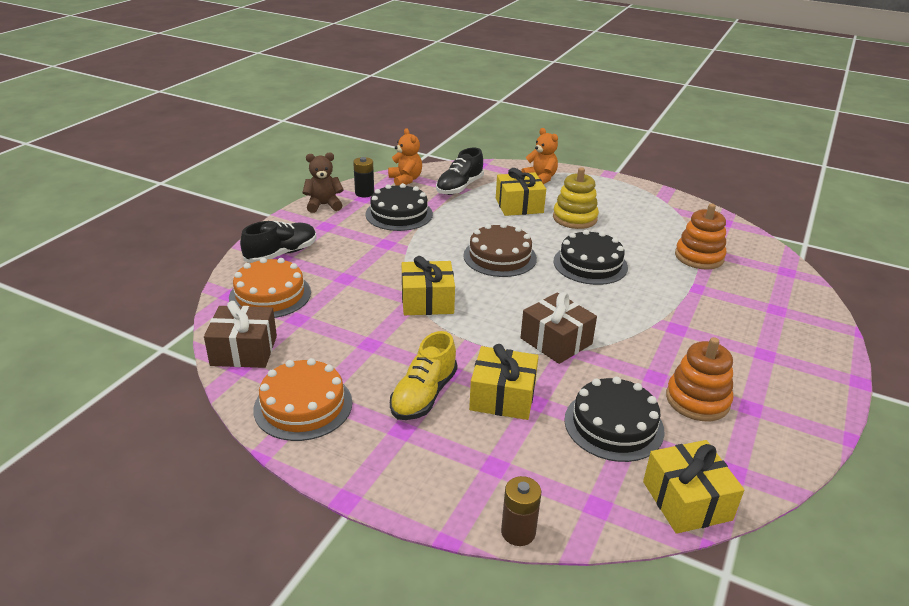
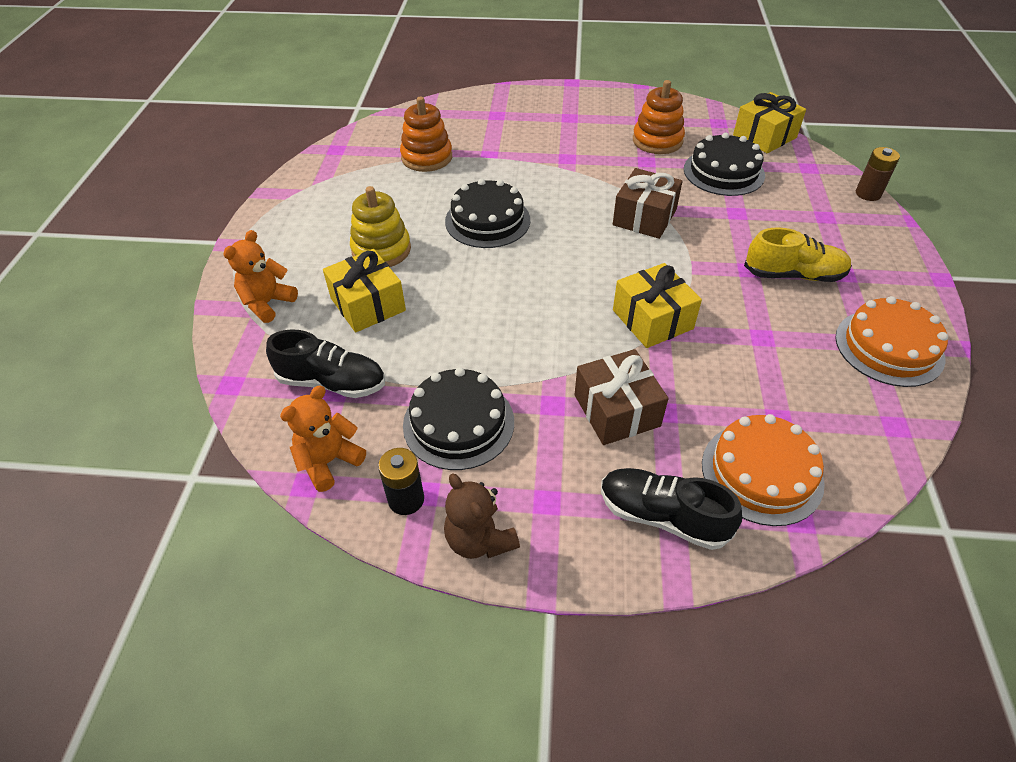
camera: 110 degrees left, 15 degrees up
brown gift [204,301,277,368] -> brown gift moved to [574,349,669,445]
brown cake [463,223,537,277] -> none
yellow gift [469,344,539,420] -> none

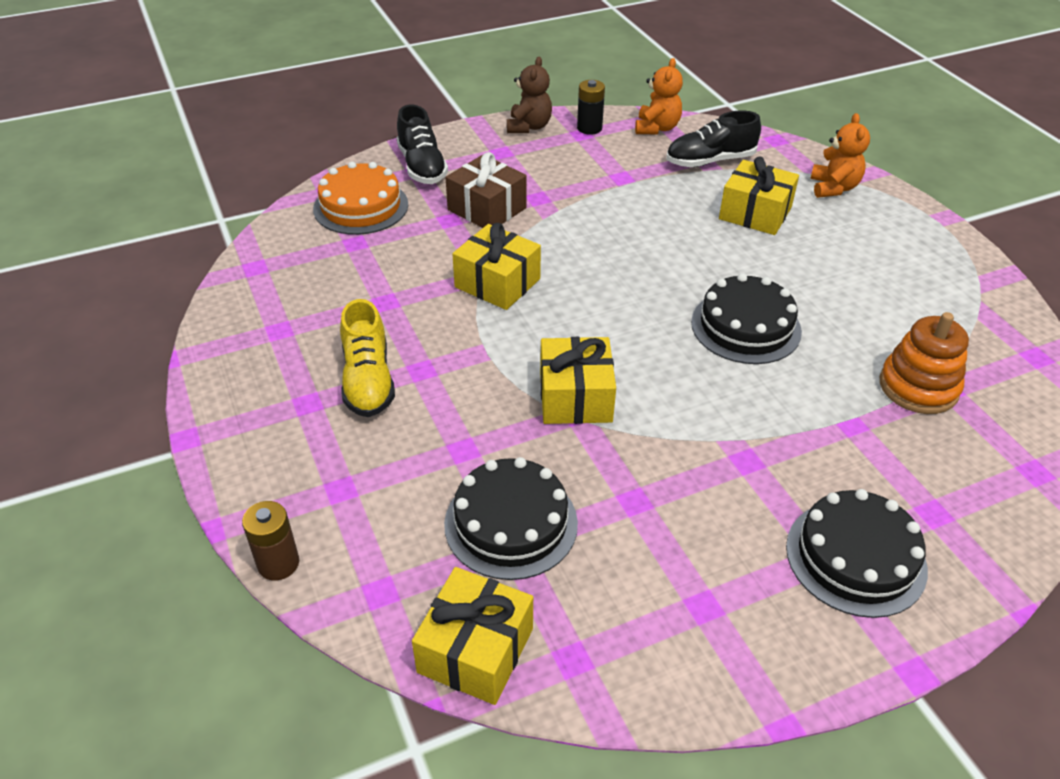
camera: 150 degrees right, 5 degrees down
yellow stacking toy [350,186,411,267] -> none
black cake [403,367,514,470] -> black cake moved to [786,489,928,618]
brown teddy bear [444,474,520,559] -> brown teddy bear turned 75 degrees clockwise [507,57,552,133]
black shoe [601,468,742,550] -> black shoe turned 75 degrees clockwise [397,104,448,184]
brown gift [613,168,683,239] -> yellow gift [540,337,616,424]
orange stacking toy [633,80,685,154] -> none
yellow shoe [744,227,852,282] -> yellow shoe turned 75 degrees counterclockwise [340,299,395,417]
orange cake [835,296,948,387] -> none

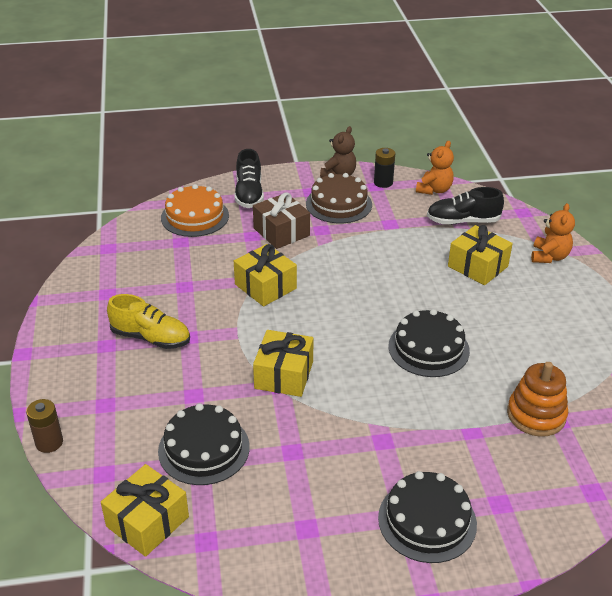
camera: 15 degrees right, 5 degrees down
yellow shoe [340,299,395,417] -> yellow shoe turned 75 degrees counterclockwise [107,294,190,349]
none -> brown cake [306,173,372,223]

